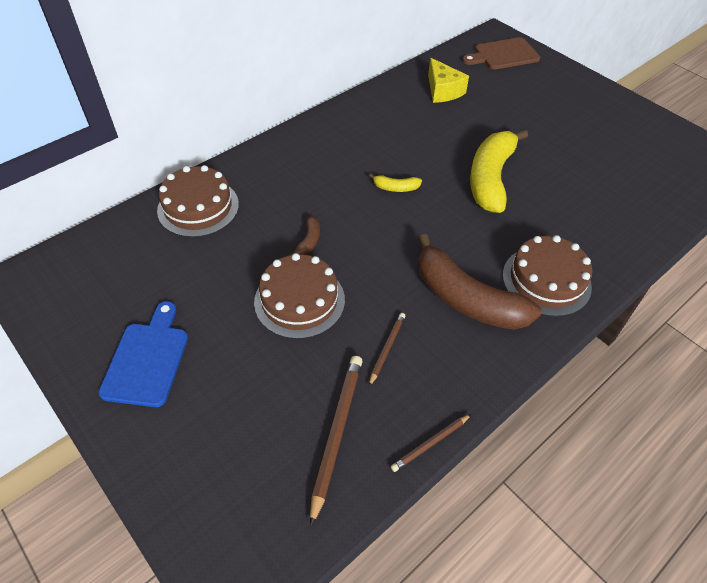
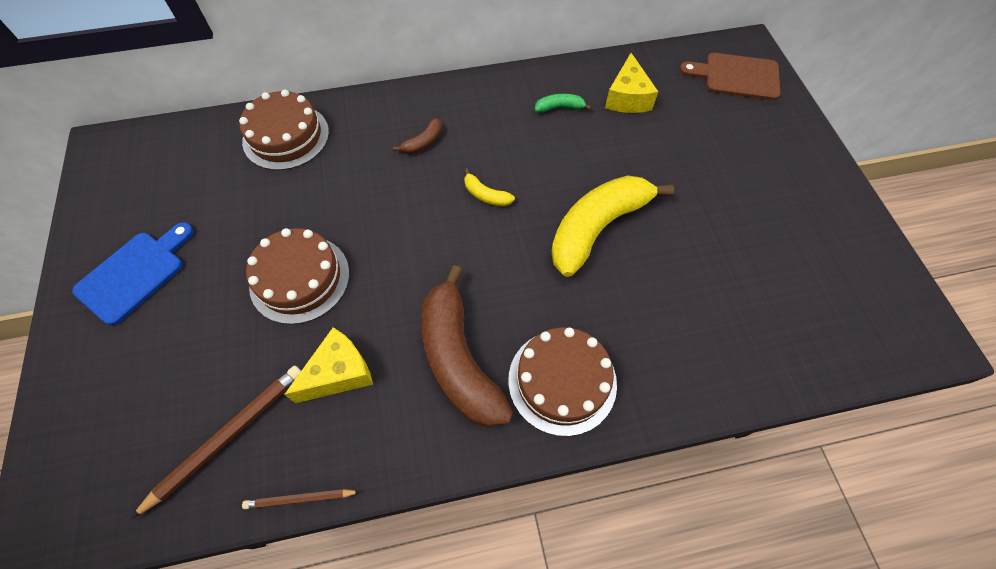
camera: 30 degrees right, 10 degrees up
brown banana [289,216,320,255] -> brown banana moved to [393,118,442,154]
brown pencil [369,313,405,386] -> yellow cheese [284,327,373,403]
none -> green banana [535,94,592,113]

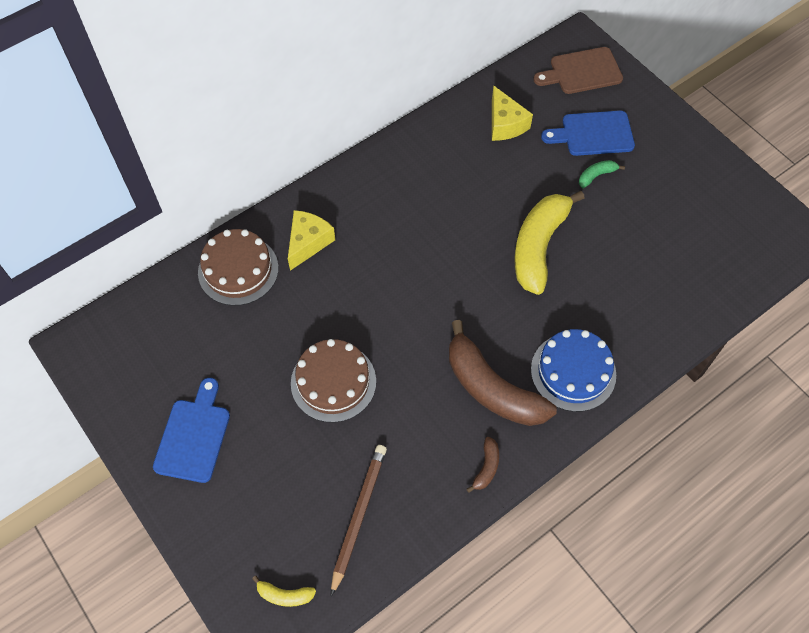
camera: 25 degrees left, 0 degrees up
brown pencil [242,489,360,509] -> none
yellow cheese [284,327,373,403] -> yellow cheese moved to [288,210,335,271]
brown banana [393,118,442,154] -> brown banana moved to [467,437,499,493]
yellow banana [464,168,515,207] -> yellow banana moved to [252,576,316,607]
brown cake [508,328,617,436] -> blue cake [531,329,616,412]
green banana [535,94,592,113] -> green banana moved to [579,160,625,188]
none -> blue cutting board [541,111,635,156]

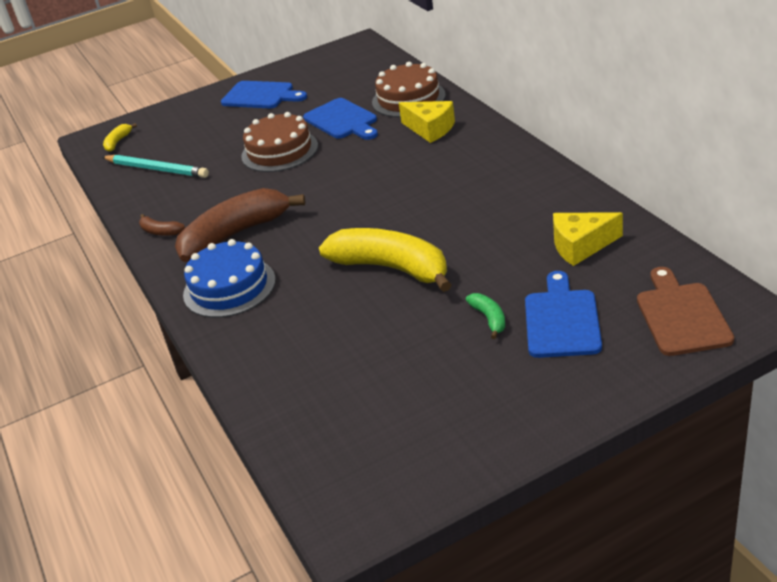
camera: 105 degrees right, 25 degrees down
brown pencil [331,445,387,596] -> turquoise pencil [102,155,209,178]
none -> blue cutting board [303,98,378,140]

